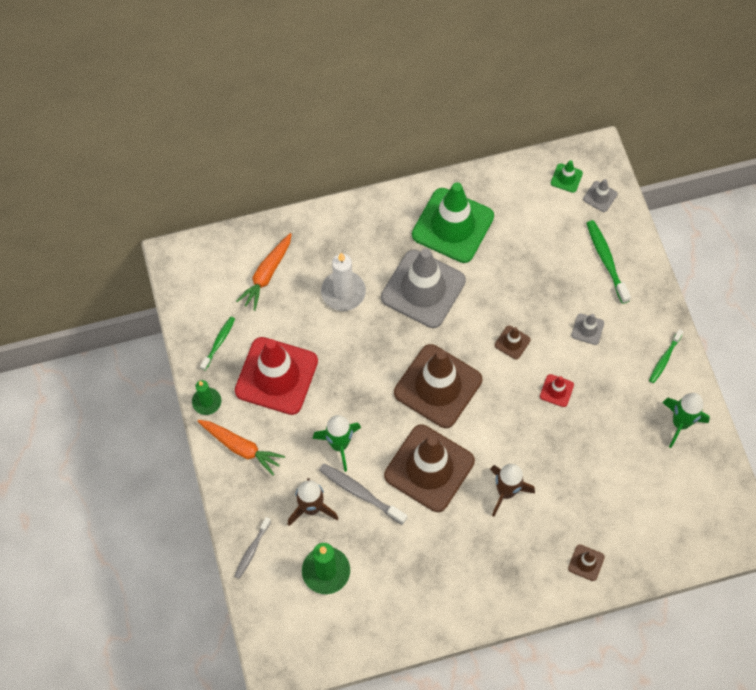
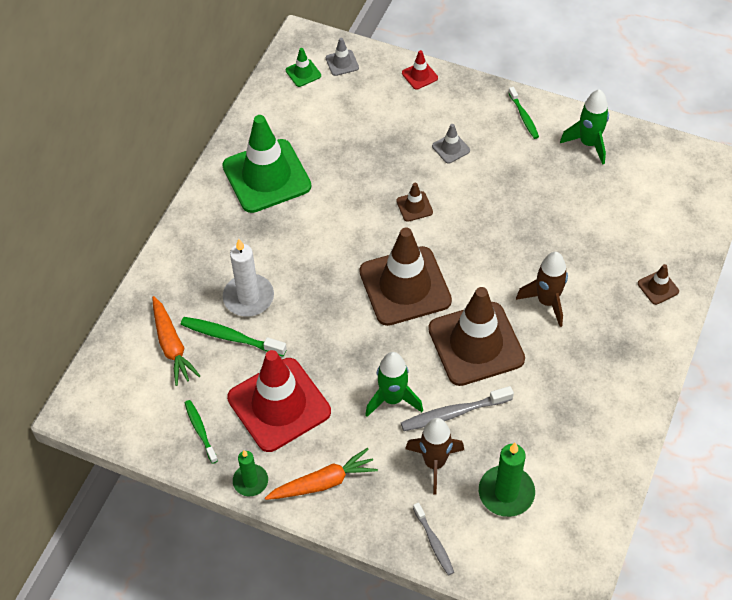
camera: 50 degrees left, 10 degrees down
grey traffic cone [381,248,466,328] -> none
red traffic cone [540,374,574,407] -> red traffic cone moved to [402,50,438,90]
green toothbrush [586,220,631,304] -> green toothbrush moved to [181,317,287,357]

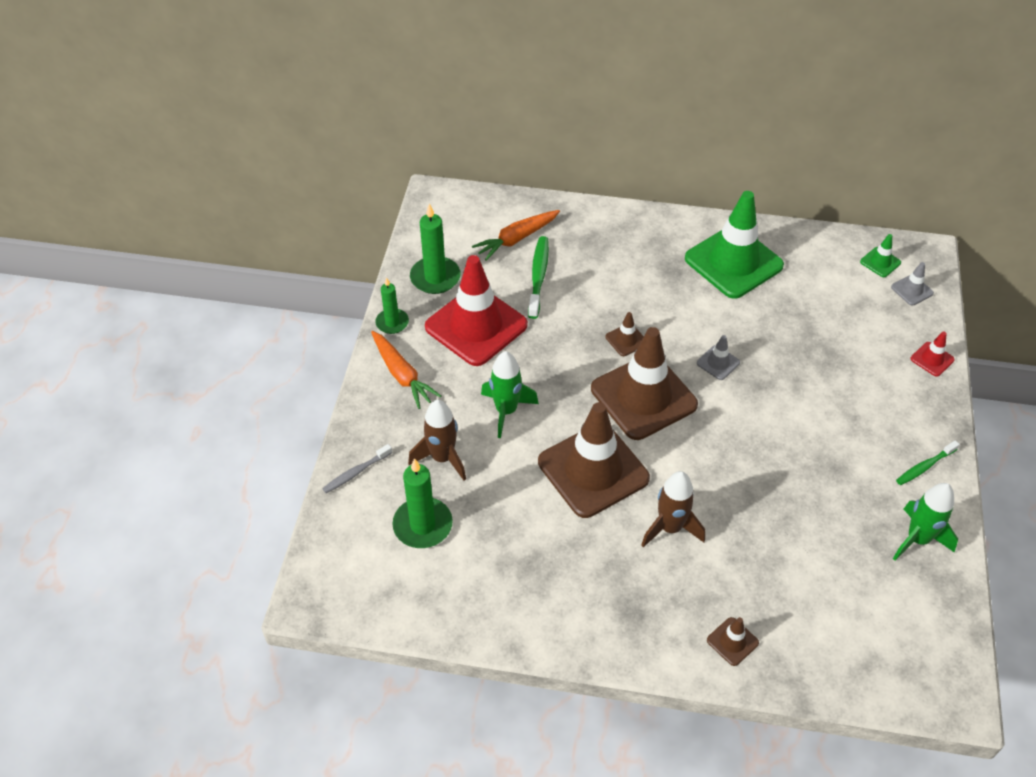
camera: 75 degrees right, 5 degrees down
green toothbrush [185,400,218,464] -> green candle [410,203,461,294]
white candle [223,239,274,316] -> none
brown traffic cone [396,182,433,222] -> brown traffic cone moved to [605,312,644,356]
grey toothbrush [401,386,514,431] -> none
grey traffic cone [432,124,470,164] -> grey traffic cone moved to [697,335,740,380]

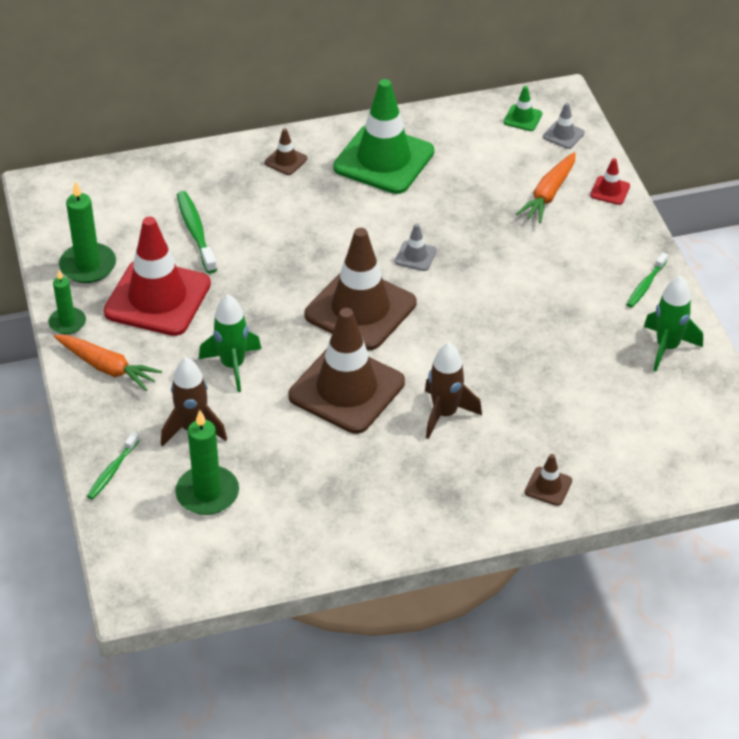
camera: 25 degrees left, 5 degrees down
grey toothbrush [322,444,392,493] -> green toothbrush [87,432,140,500]
orange carrot [472,210,560,261] -> orange carrot moved to [516,152,576,223]
brown traffic cone [605,312,644,356] -> brown traffic cone moved to [264,128,307,175]

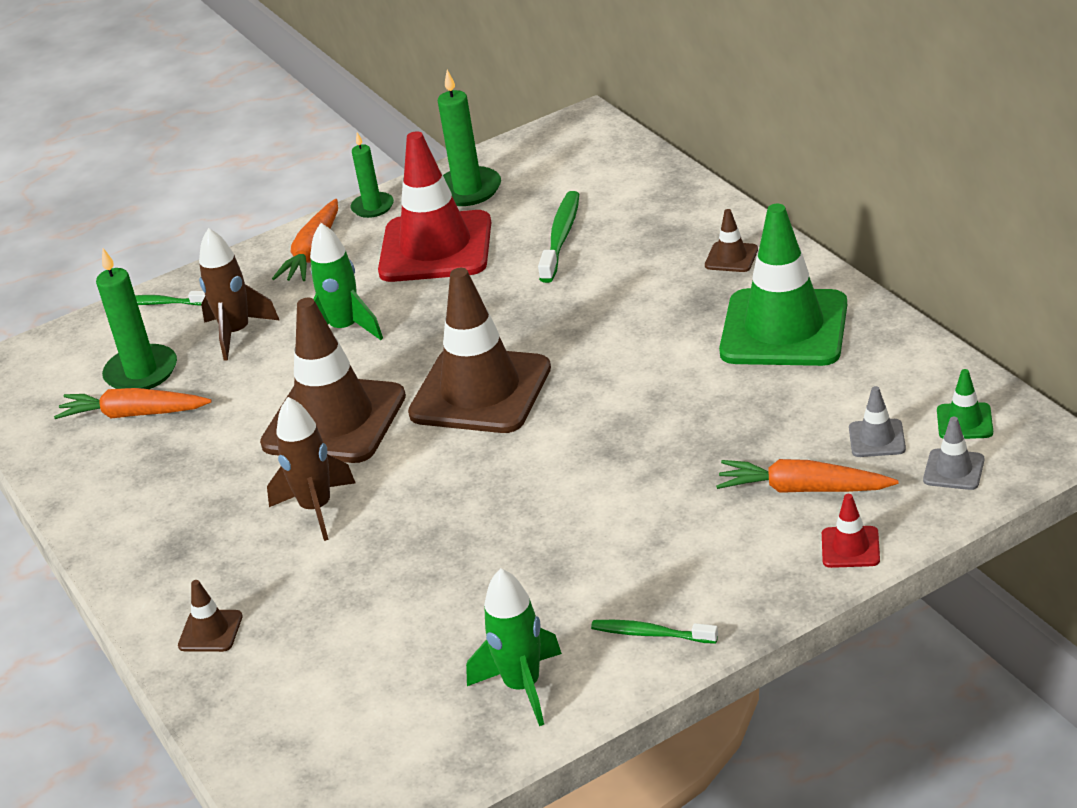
camera: 80 degrees right, 10 degrees down
green toothbrush [177,191,217,274] -> green toothbrush turned 45 degrees counterclockwise [538,191,579,283]
grey traffic cone [395,224,437,271] -> grey traffic cone moved to [849,386,906,457]
none -> orange carrot [54,388,212,419]

